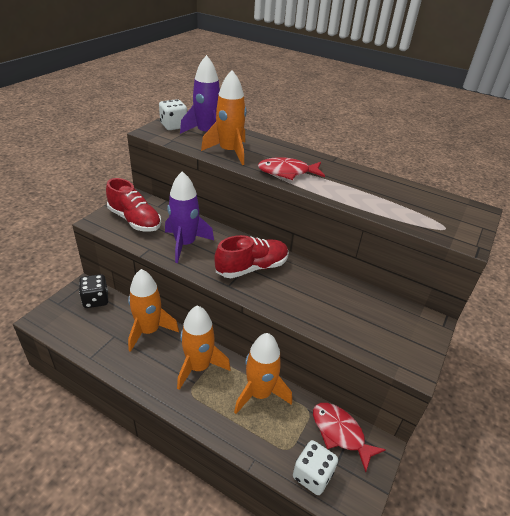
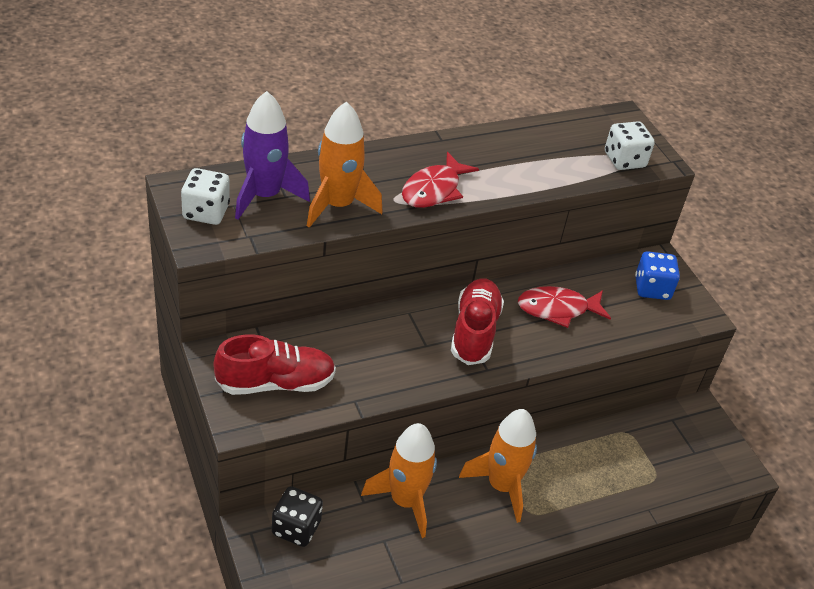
camera: 55 degrees left, 5 degrees up
purple rocket [165,171,214,263] -> none
orange rocket [234,333,292,414] -> none
white dice [293,440,338,495] -> white dice moved to [605,121,655,170]
red fish [313,403,386,472] -> red fish moved to [518,286,611,328]
none -> blue dice [635,251,680,300]

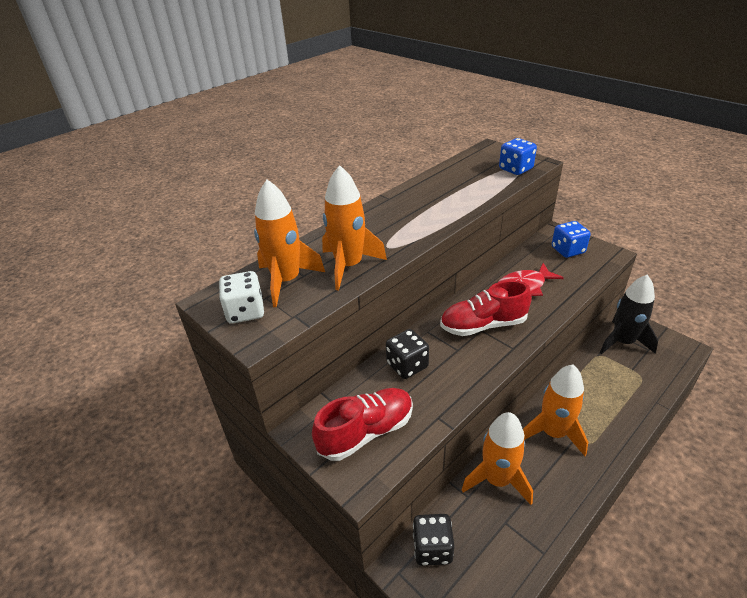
camera: 15 degrees left, 5 degrees down
purple rocket [235,91,310,220] -> orange rocket [254,180,325,307]
red fish [402,152,479,208] -> none
red shoe [451,278,504,365] -> red shoe turned 90 degrees counterclockwise [440,280,532,336]
white dice [605,121,655,170] -> blue dice [499,138,537,175]
none -> black dice [386,329,429,379]
none -> black rocket [600,275,658,354]

